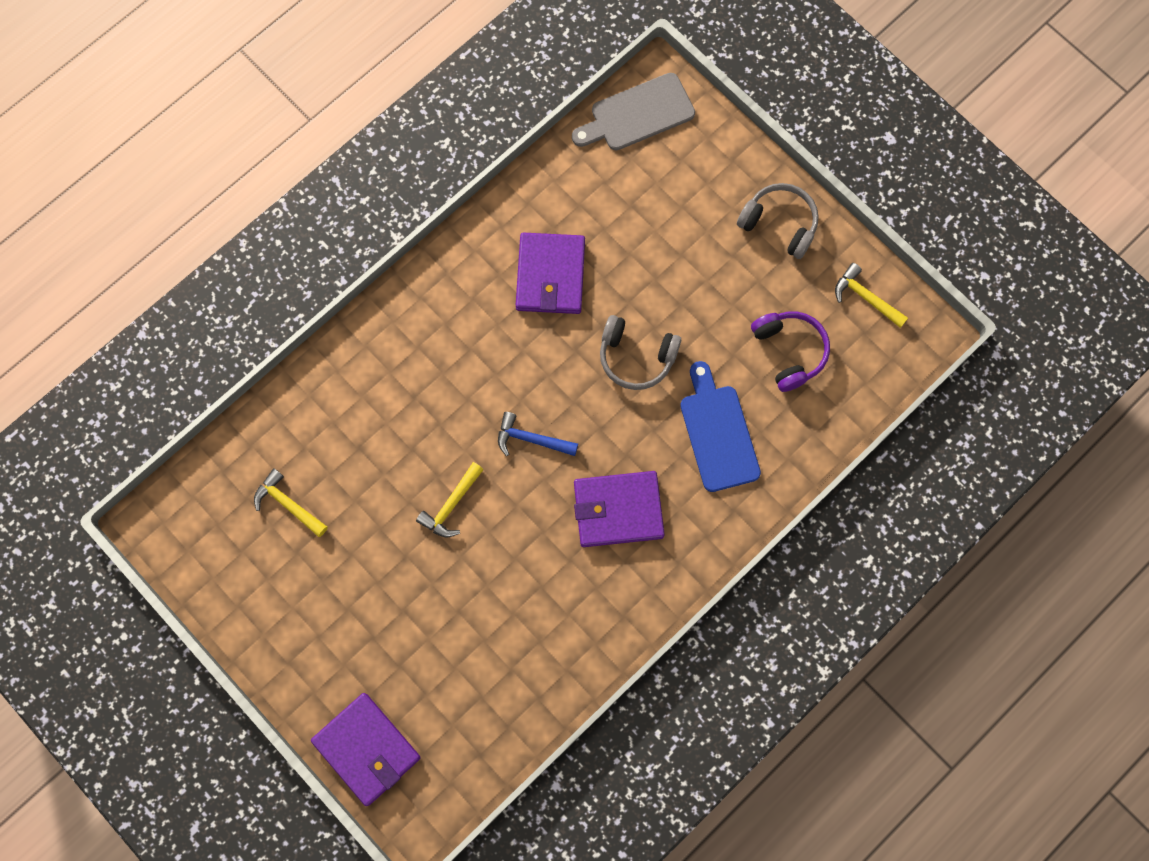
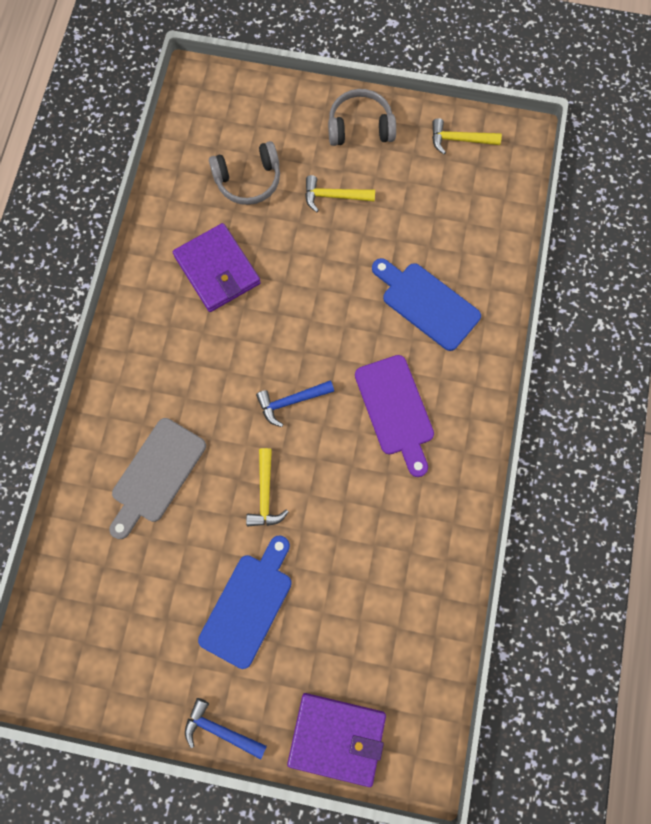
camera: 35 degrees left, 0 degrees up
yellow hammer [254,468,328,537] -> yellow hammer moved to [305,175,375,212]
grey cutting board [572,73,695,150] -> grey cutting board moved to [109,418,206,539]
purple wallet [574,471,665,547] -> purple cutting board [355,355,434,477]
grey headphones [600,315,681,390] -> grey headphones moved to [209,141,280,205]
purple headphones [751,311,830,392] -> none
none -> blue hammer [185,698,267,759]
none -> blue cutting board [198,535,292,669]

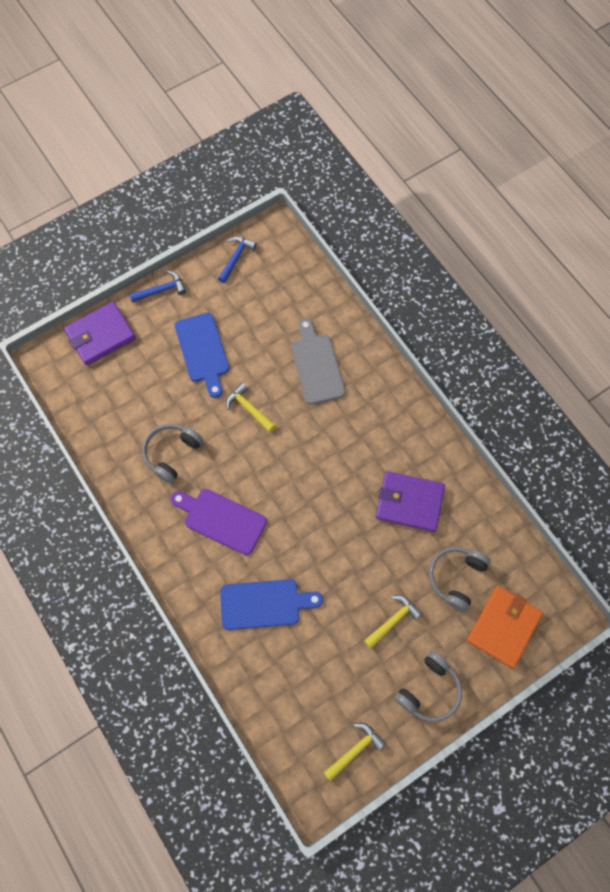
camera: 135 degrees right, 5 degrees down
blue hammer [256,380,334,427] -> blue hammer moved to [218,237,257,283]
none -> grey headphones [142,424,203,484]
none -> orange wallet [467,586,543,668]

